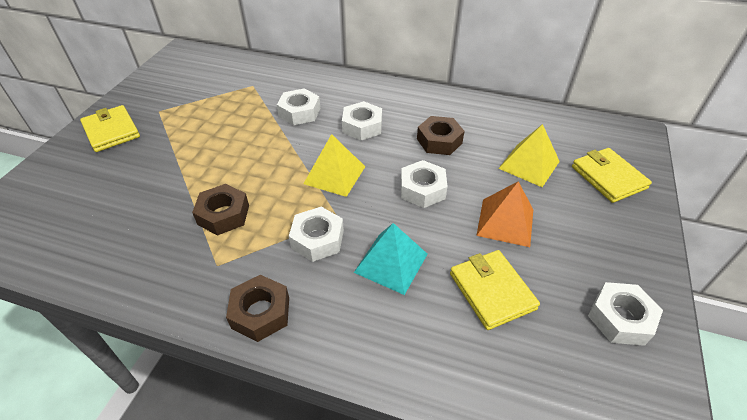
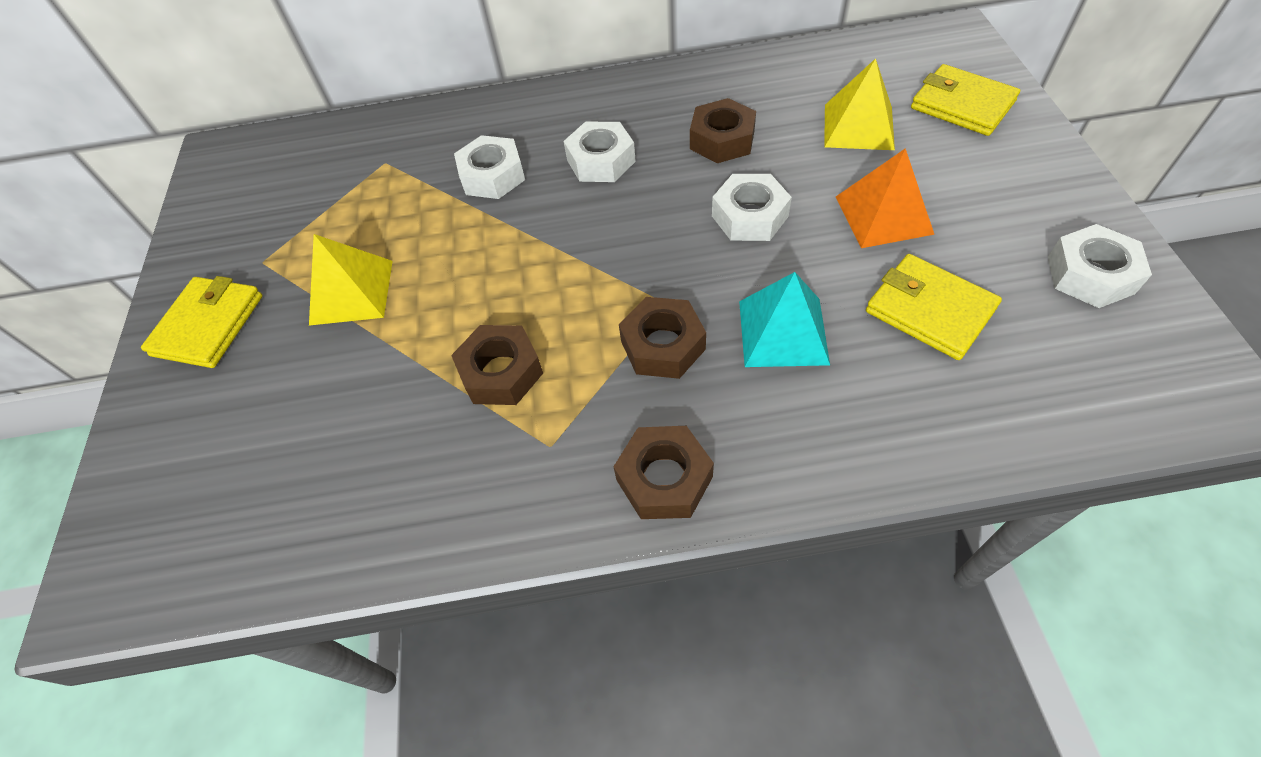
camera: 20 degrees left, 10 degrees up
yellow wallet [80,105,140,152] -> yellow wallet turned 75 degrees clockwise [141,276,263,368]
white nut [289,207,344,262] -> brown nut [619,297,706,379]
yellow pyramid [303,134,365,197] -> yellow pyramid moved to [309,234,393,326]

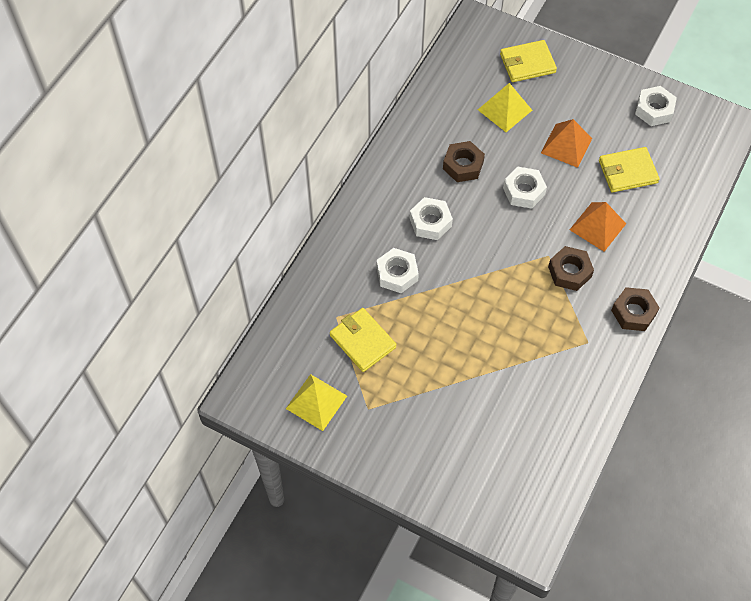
camera: 60 degrees left, 5 degrees up
yellow wallet [141,276,263,368] -> yellow wallet moved to [330,308,396,372]
yellow pyramid [309,234,393,326] -> yellow pyramid moved to [286,374,347,431]
brown nut [451,325,543,405] -> none
turquoise pyramid [739,272,830,367] -> orange pyramid [570,202,626,252]

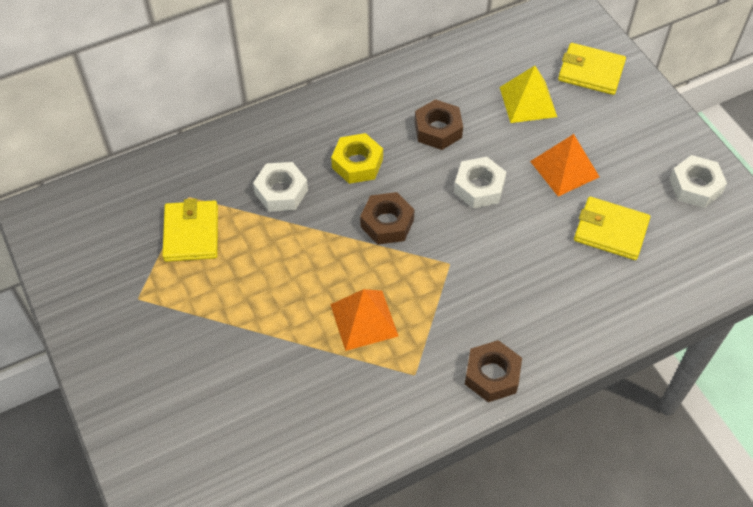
camera: 35 degrees right, 5 degrees down
yellow pyramid [286,374,347,431] -> none
white nut [410,197,453,240] -> yellow nut [331,133,383,184]
brown nut [548,246,594,291] -> brown nut moved to [360,192,415,245]
orange pyramid [570,202,626,252] -> orange pyramid moved to [330,289,398,351]

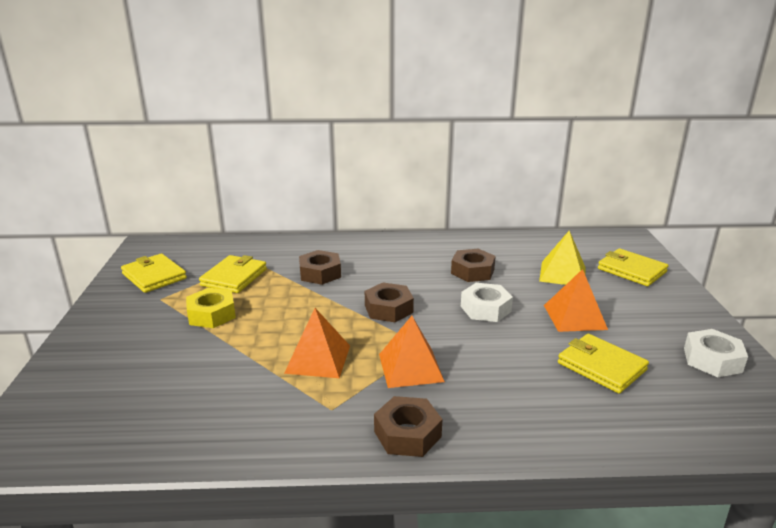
camera: 25 degrees right, 30 degrees down
white nut [253,162,308,212] -> brown nut [299,250,341,285]
yellow nut [331,133,383,184] -> yellow nut moved to [186,288,236,328]
none -> yellow wallet [121,253,187,293]
none -> orange pyramid [379,316,445,388]

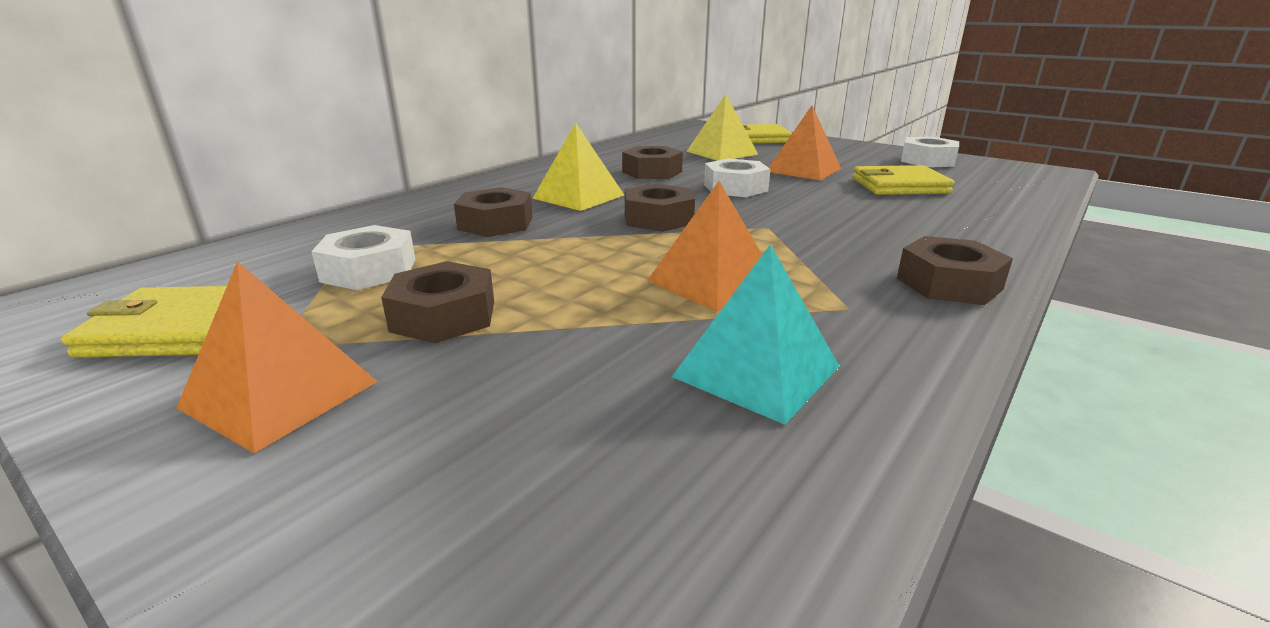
camera: 50 degrees left, 0 degrees up
yellow nut [186,288,236,328] -> brown nut [381,261,494,343]
yellow wallet [199,255,267,293] -> white nut [311,225,415,290]
orange pyramid [379,316,445,388] -> orange pyramid moved to [176,261,378,453]
none -> yellow pyramid [532,123,624,211]
none -> turquoise pyramid [672,244,840,425]

